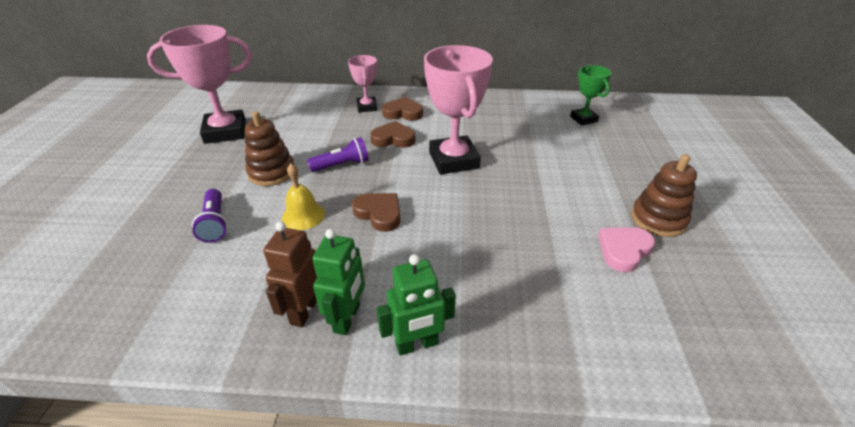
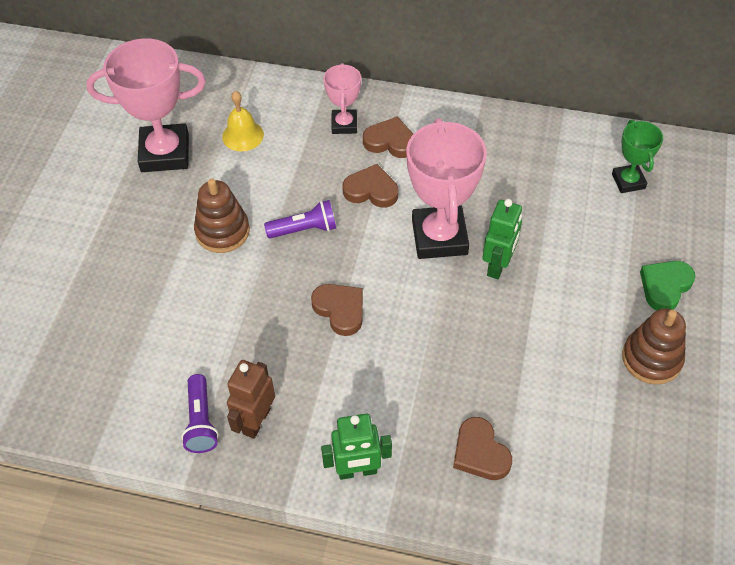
camera: 10 degrees right, 15 degrees up
purple flashlight [192,189,228,243] -> purple flashlight moved to [181,374,219,453]
yellow bell [282,163,325,230] -> yellow bell moved to [222,91,264,151]
green robot [312,229,365,335] -> green robot moved to [482,199,522,279]
pink heart [598,227,655,272] -> none
none -> brown heart [453,417,512,480]
none -> green heart [640,261,695,310]

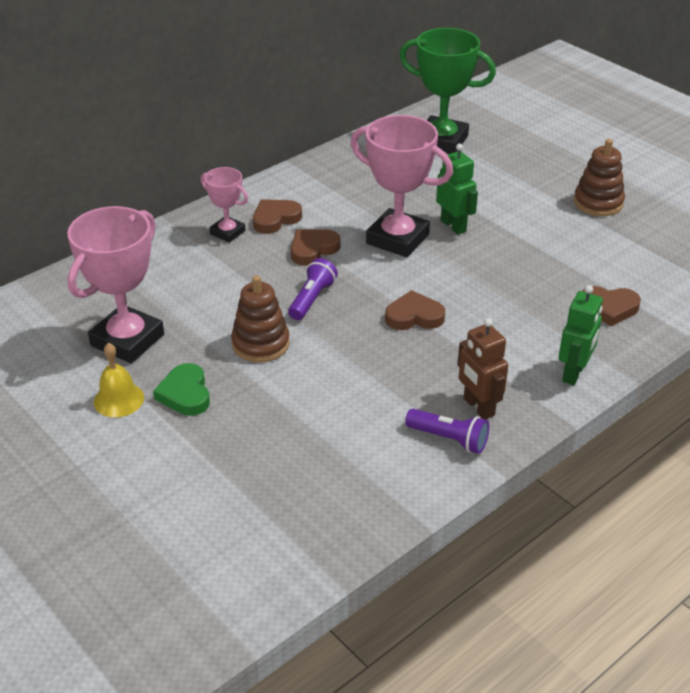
camera: 55 degrees left, 15 degrees down
yellow bell [222,91,264,151] -> yellow bell moved to [94,343,144,417]
green trophy [612,120,663,193] -> green trophy [399,28,496,154], size x1.84
green heart [640,261,695,310] -> green heart moved to [153,363,210,416]

